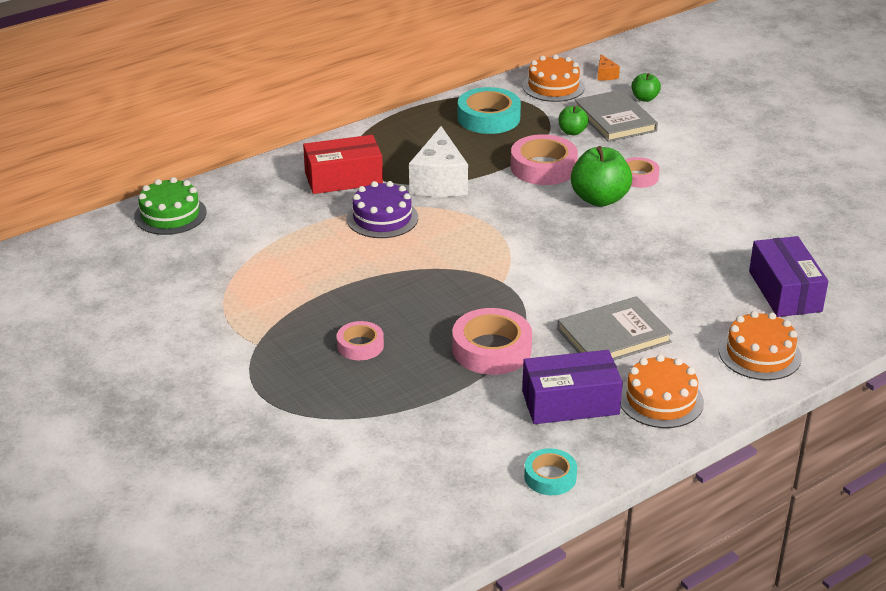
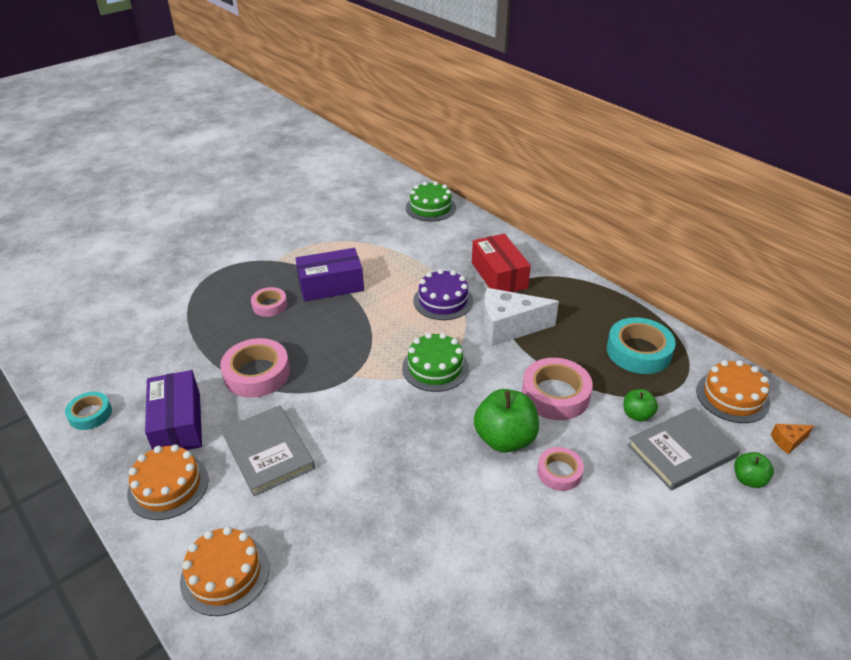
camera: 85 degrees right, 5 degrees up
purple box [749,236,828,317] -> purple box moved to [295,248,364,301]
none -> green cake [402,333,469,392]

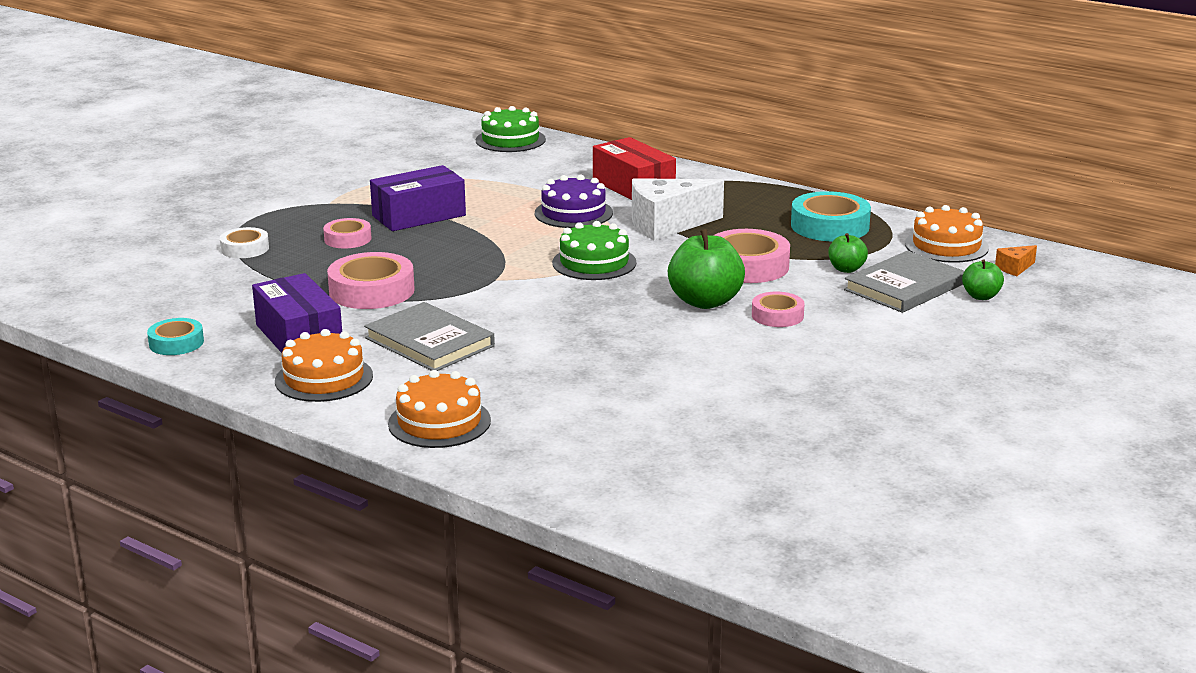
camera: 15 degrees left, 15 degrees down
none -> white tape [220,227,269,258]

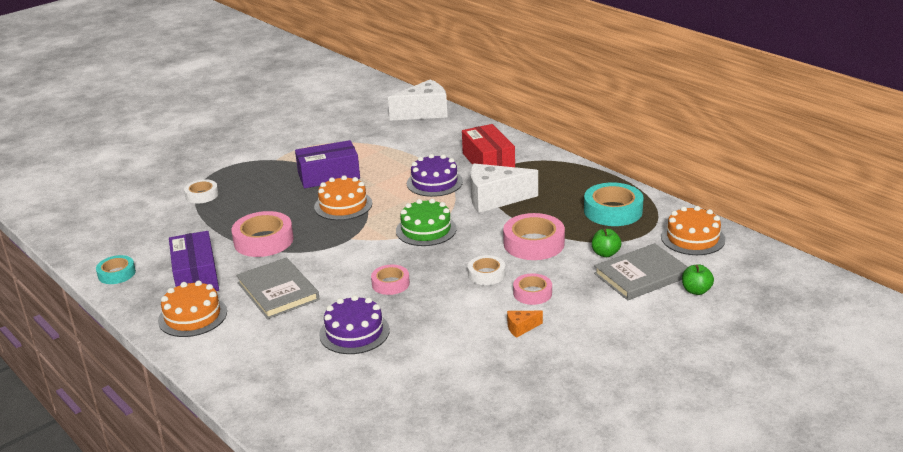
camera: 15 degrees right, 5 degrees up
pink tape [323,218,372,248] -> pink tape moved to [371,265,410,295]
orange cake [388,370,491,448] -> orange cake moved to [314,175,372,220]
green cake [476,106,546,152] -> white cheese [388,79,447,121]
green apple [668,229,745,309] -> white tape [468,255,505,285]
orange cheese [995,245,1037,276] -> orange cheese moved to [507,311,543,338]
none -> purple cake [319,295,390,354]

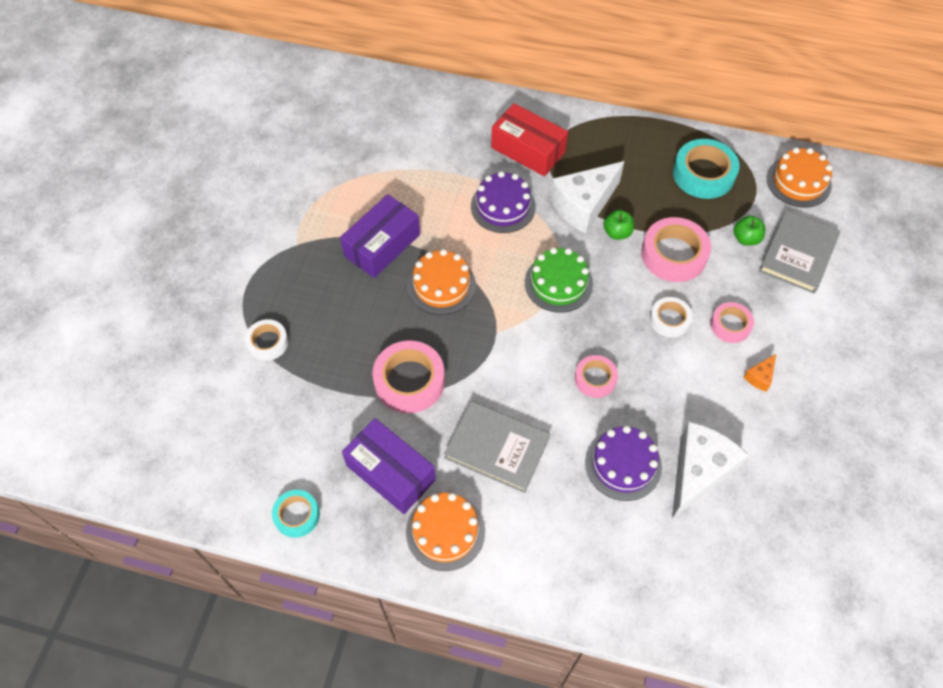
camera: 35 degrees left, 30 degrees up
white cheese [388,79,447,121] -> white cheese moved to [672,422,748,519]
green apple [682,264,714,295] -> green apple moved to [603,210,634,240]

